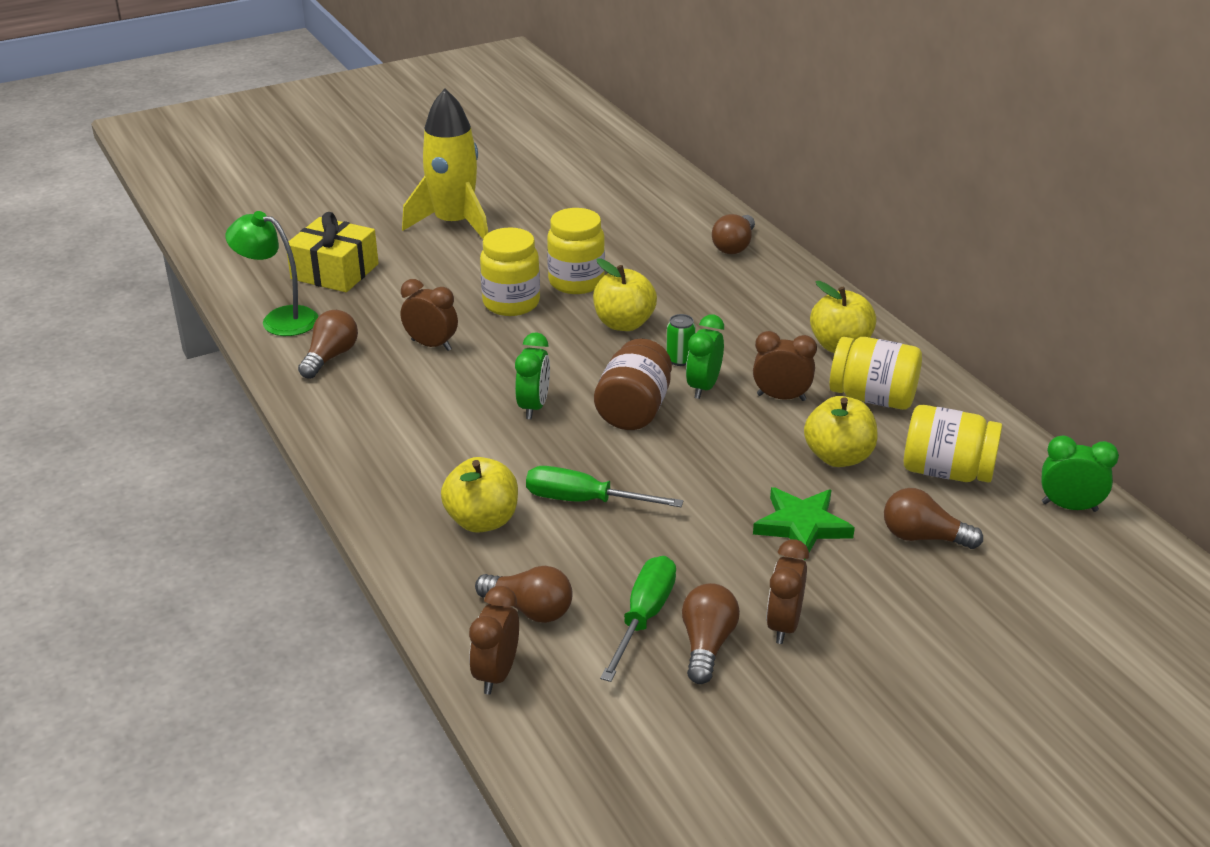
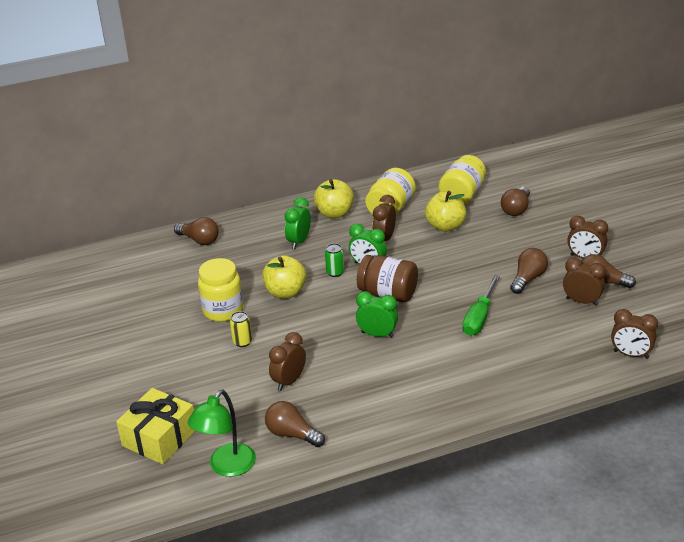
camera: 80 degrees left, 0 degrees up
yellow rocket [402,88,488,239] -> none
yellow apple [441,457,518,533] -> none
brown light bulb [475,566,573,623] -> brown light bulb moved to [510,248,548,294]
yellow jar [480,228,540,316] -> yellow can [230,311,252,347]
green screwdriver [600,556,676,682] -> brown clock [563,258,606,306]
green star [753,487,855,560] -> none
green clock [1042,435,1119,512] -> green clock moved to [284,197,311,249]

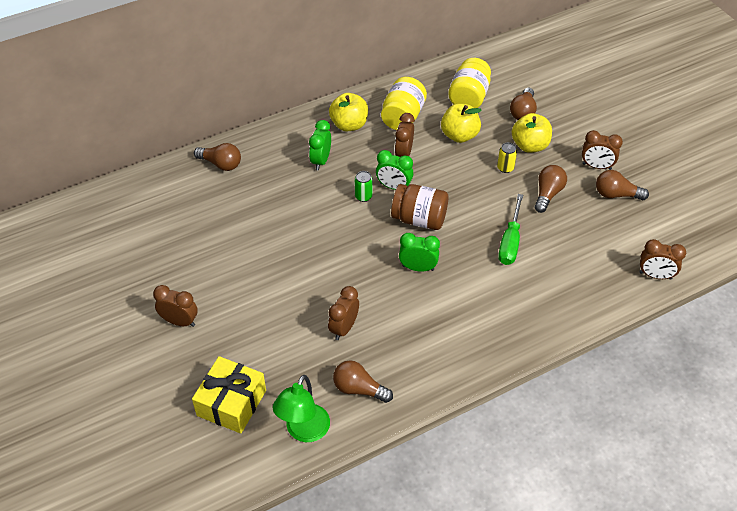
camera: 10 degrees left, 15 degrees up
yellow jar [198,258,243,322] -> none
yellow can [230,311,252,347] -> yellow can moved to [497,142,517,173]
yellow apple [262,255,306,299] -> yellow apple moved to [512,113,552,153]
brown clock [563,258,606,306] -> brown clock moved to [153,285,198,327]

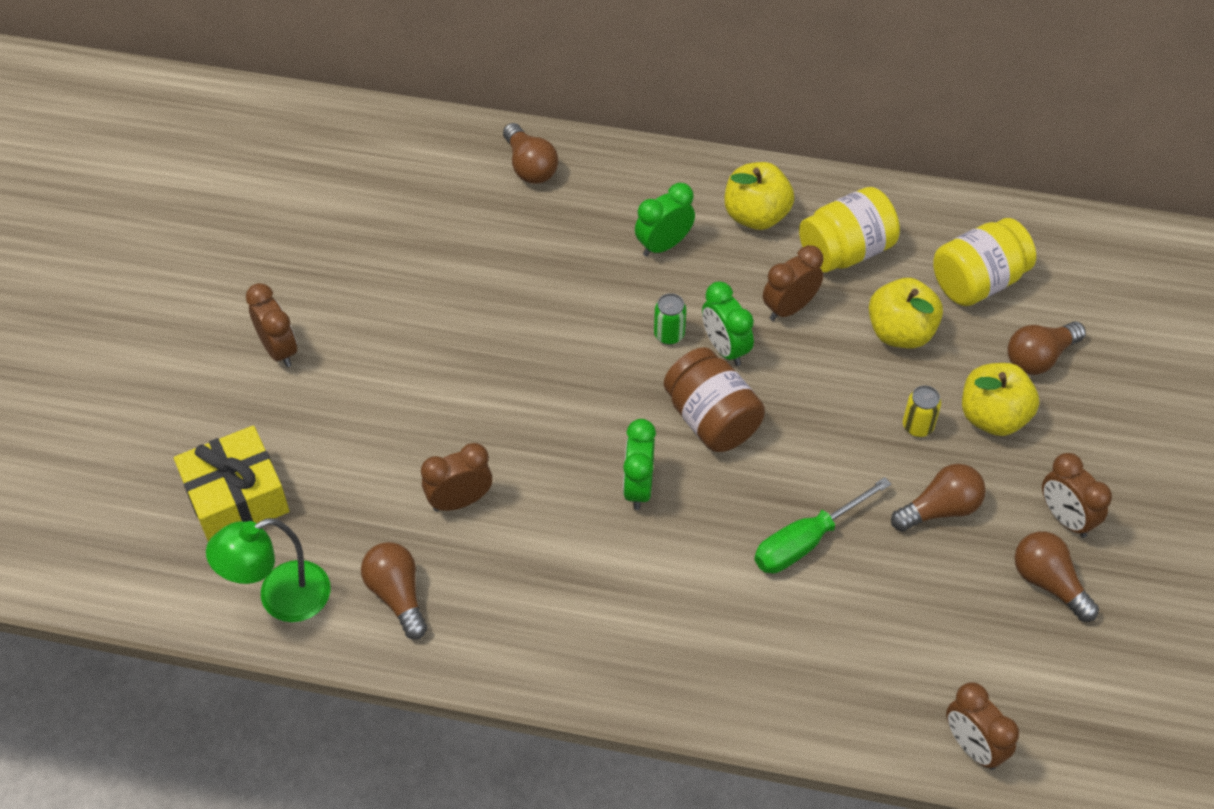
camera: 40 degrees right, 5 degrees up
green clock [399,233,440,272] -> green clock turned 135 degrees counterclockwise [623,419,656,510]

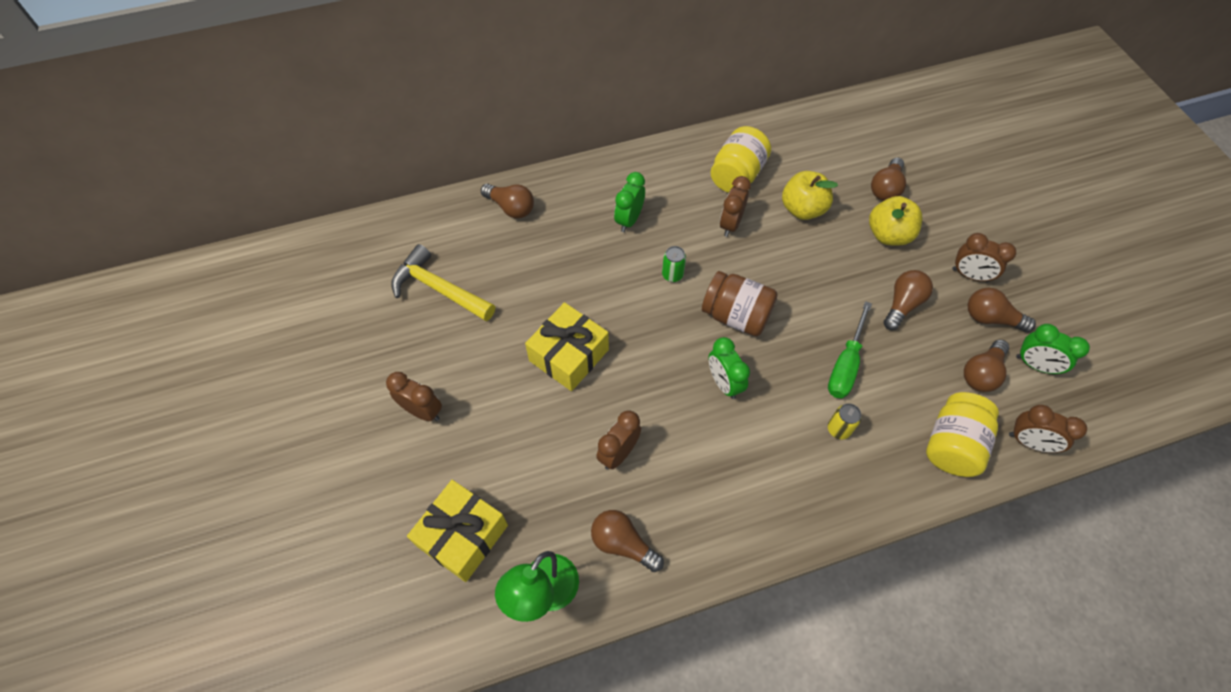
camera: 30 degrees left, 5 degrees up
green clock [702,282,754,366] -> green clock moved to [1016,324,1090,375]
yellow apple [725,162,794,230] -> none
yellow can [903,385,941,437] -> yellow can moved to [828,403,861,439]
yellow jar [933,218,1036,306] -> yellow jar moved to [926,392,999,477]
none -> yellow hammer [391,244,495,321]
none -> yellow gift [525,302,609,391]
none -> brown light bulb [964,339,1009,392]

